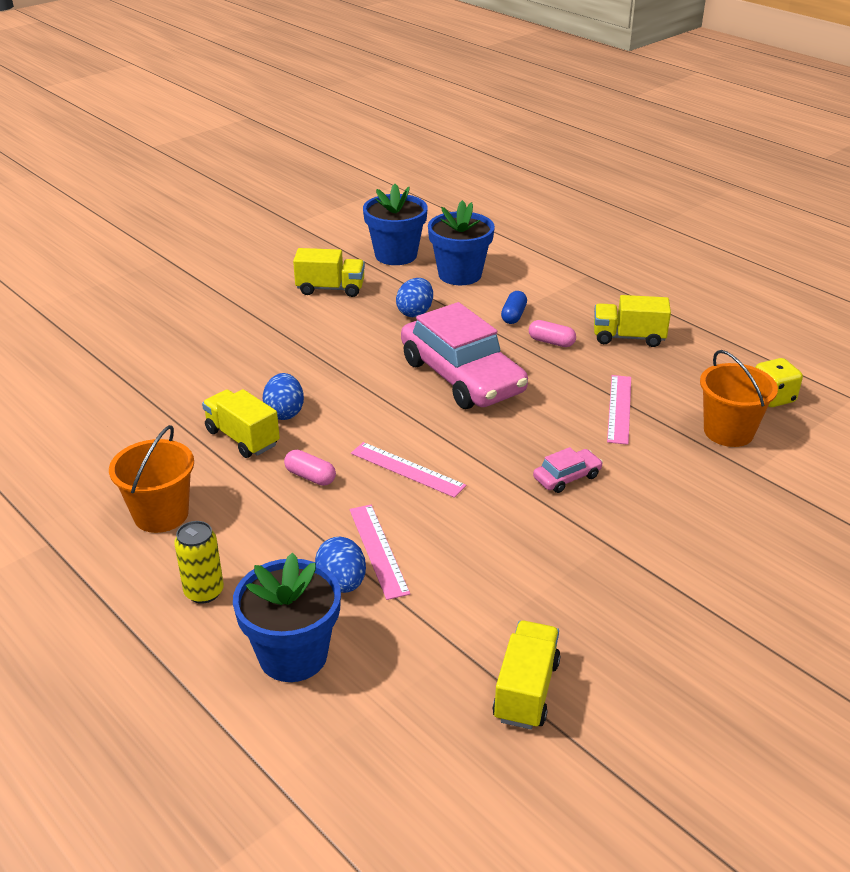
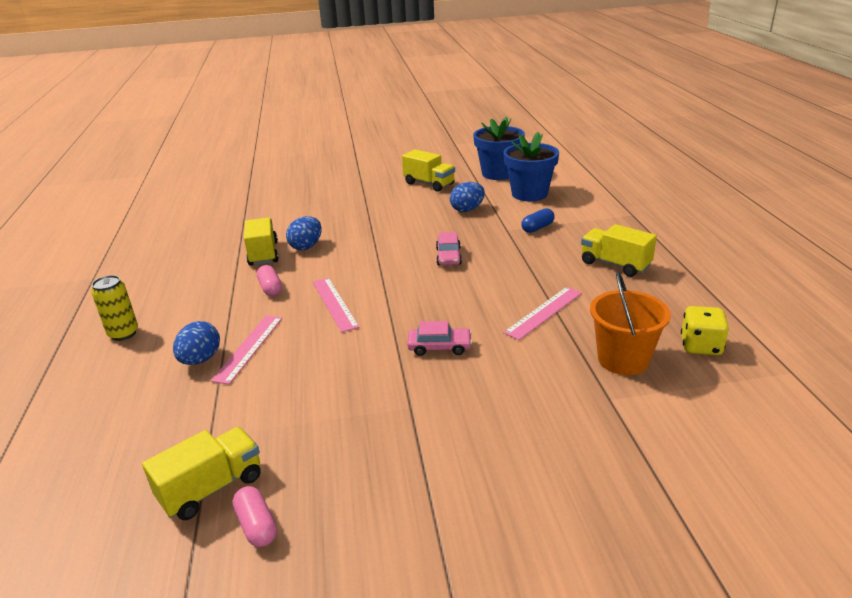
camera: 35 degrees right, 5 degrees down
orange bucket [109,425,194,533] -> none
blue flower pot [233,553,341,682] -> none
pink car [401,302,528,409] -> pink car [436,232,462,265], size x0.42
pink capsule [529,320,576,347] -> pink capsule moved to [232,486,277,547]

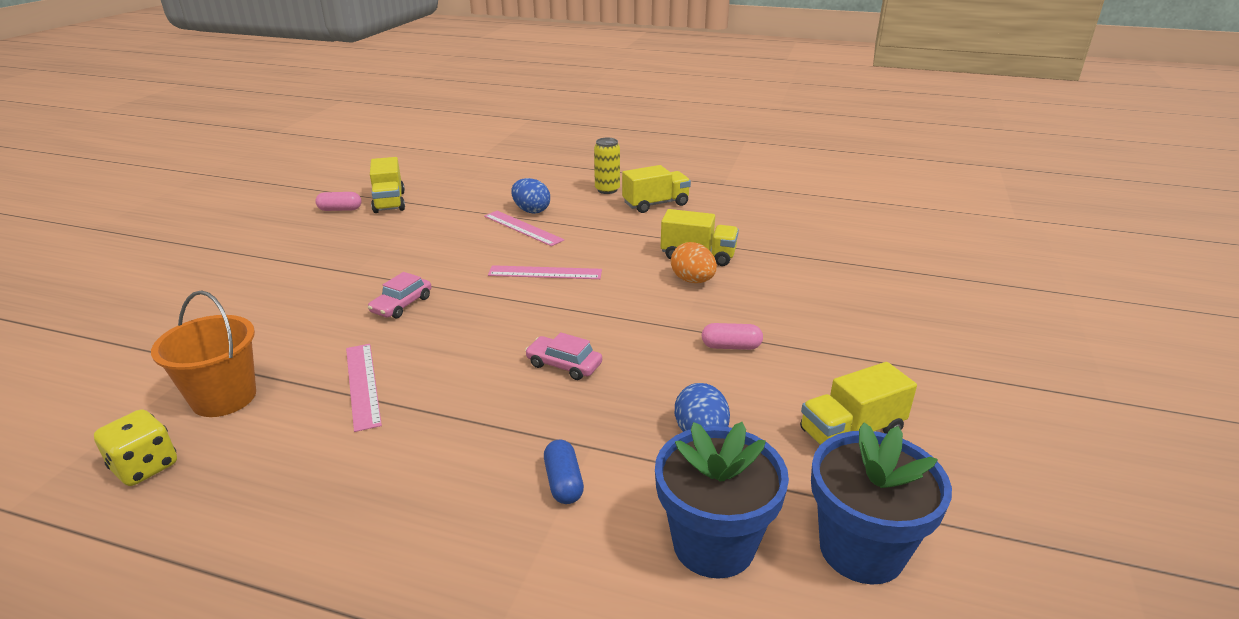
camera: 115 degrees right, 0 degrees up
pink capsule [257,265,282,296] -> pink capsule moved to [702,323,763,350]
blue egg [286,216,322,250] -> orange egg [671,242,717,283]
yellow truck [581,224,657,277] -> yellow truck moved to [622,165,691,213]

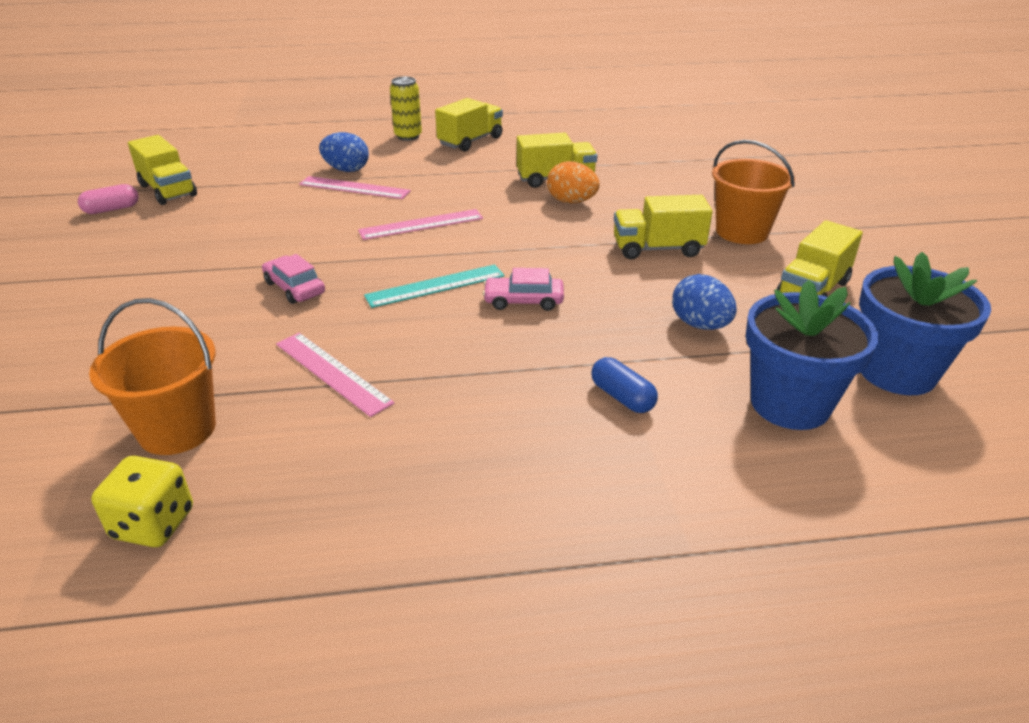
camera: 25 degrees left, 5 degrees up
pink car [368,272,431,318] -> pink car turned 135 degrees clockwise [262,254,325,304]
pink capsule [702,323,763,350] -> yellow truck [614,195,712,260]
none -> turquoise ruler [364,264,505,308]
none -> orange bucket [712,140,795,244]

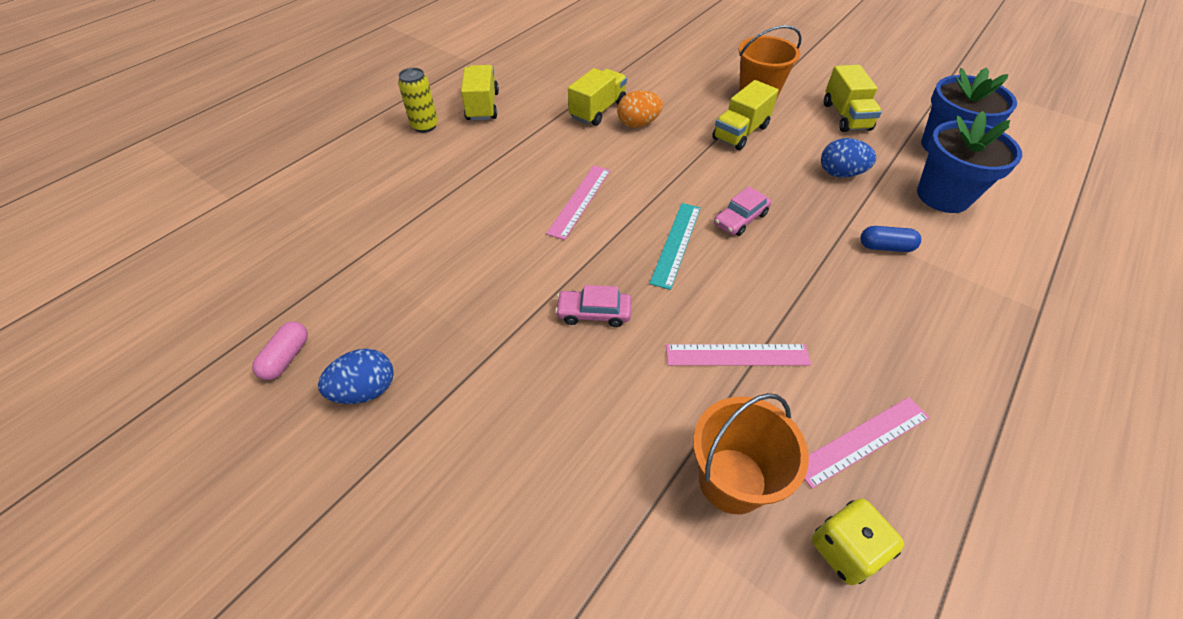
camera: 45 degrees left, 15 degrees up
yellow truck [128,135,197,205] -> none
pink ruler [299,176,411,199] -> pink ruler moved to [804,397,930,489]
blue egg [319,132,369,172] -> blue egg moved to [318,349,394,404]

